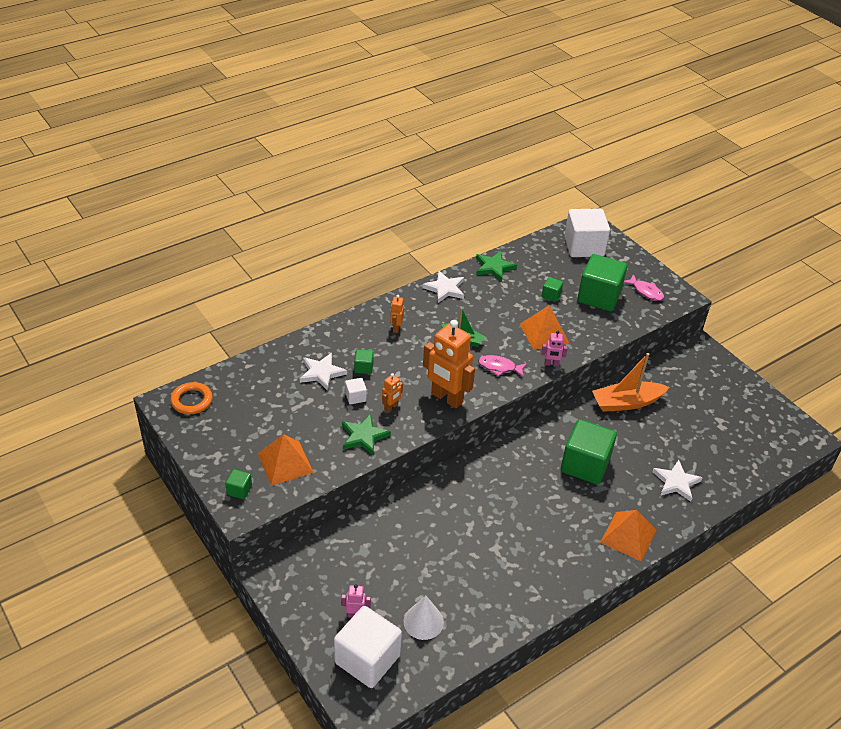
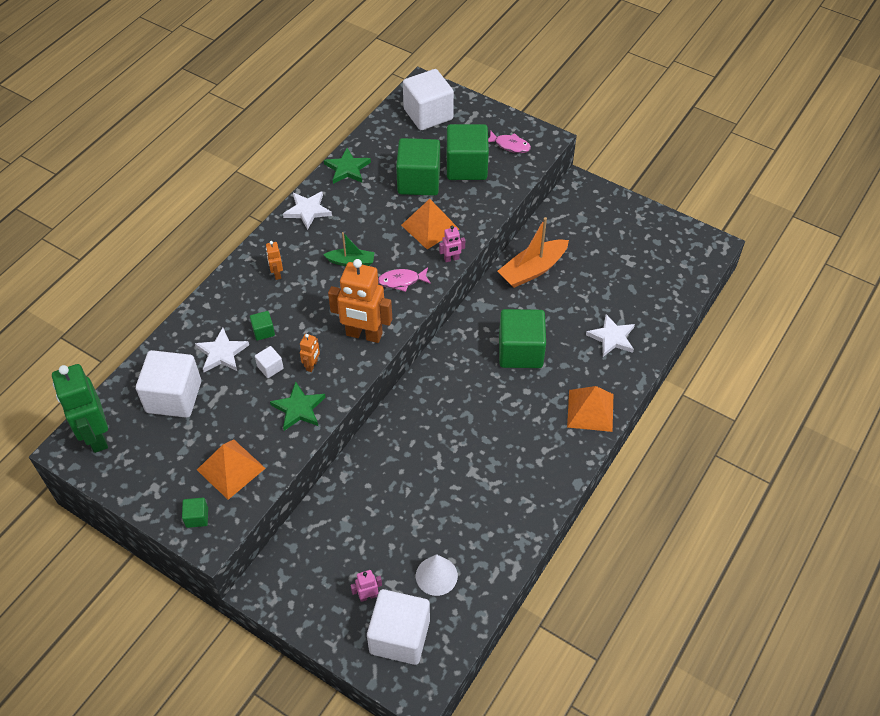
camera: 20 degrees left, 10 degrees up
orange ring [170,382,212,414] -> green robot [52,364,108,453]
green cube [541,277,563,302] -> green cube [396,138,440,196], size x2.31
none -> white cube [136,350,201,418]

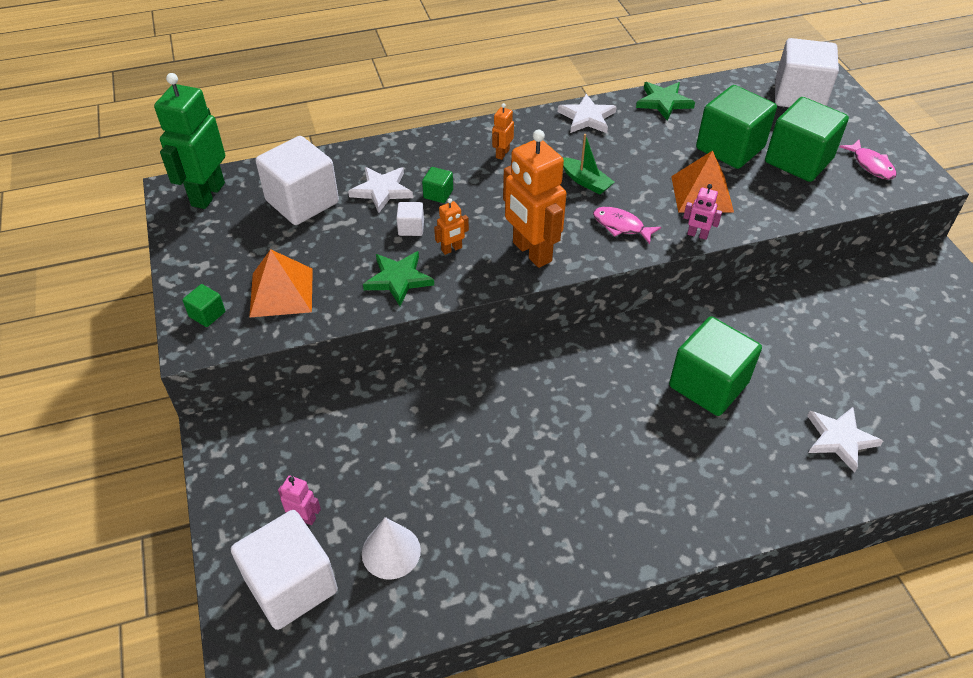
camera: 40 degrees right, 5 degrees down
orange boat [498,217,569,288] -> none
orange pyramid [567,386,613,432] -> none

